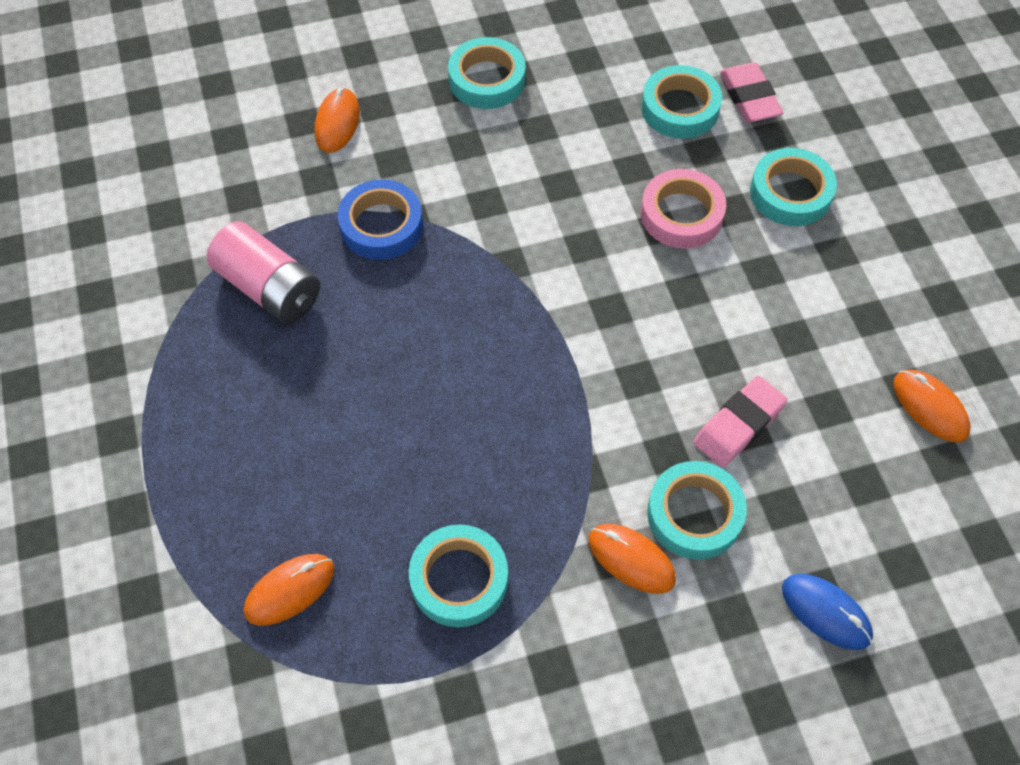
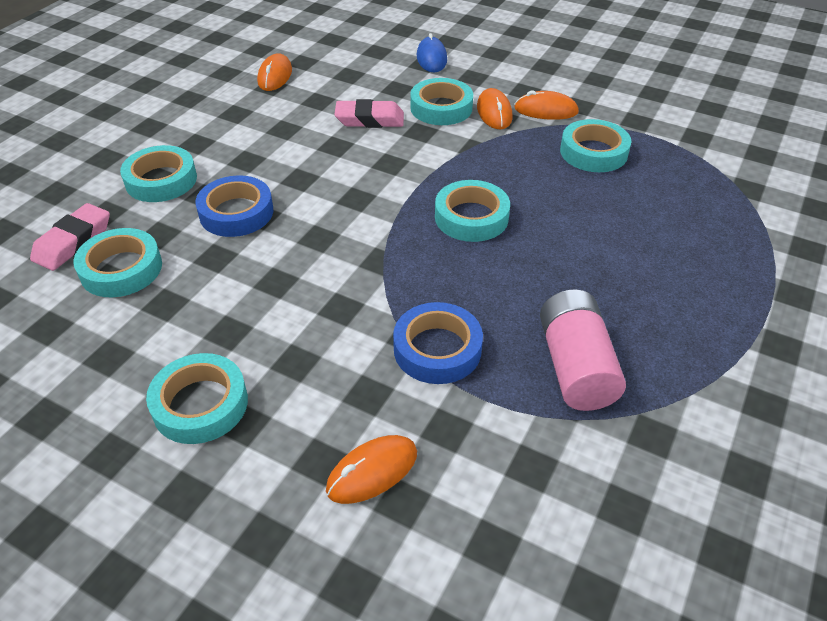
camera: 135 degrees left, 15 degrees down
orange mouse [244,554,334,626] -> orange mouse moved to [514,90,579,120]
pink tape [641,169,726,248] -> blue tape [195,175,273,237]
none -> turquoise tape [435,180,510,242]

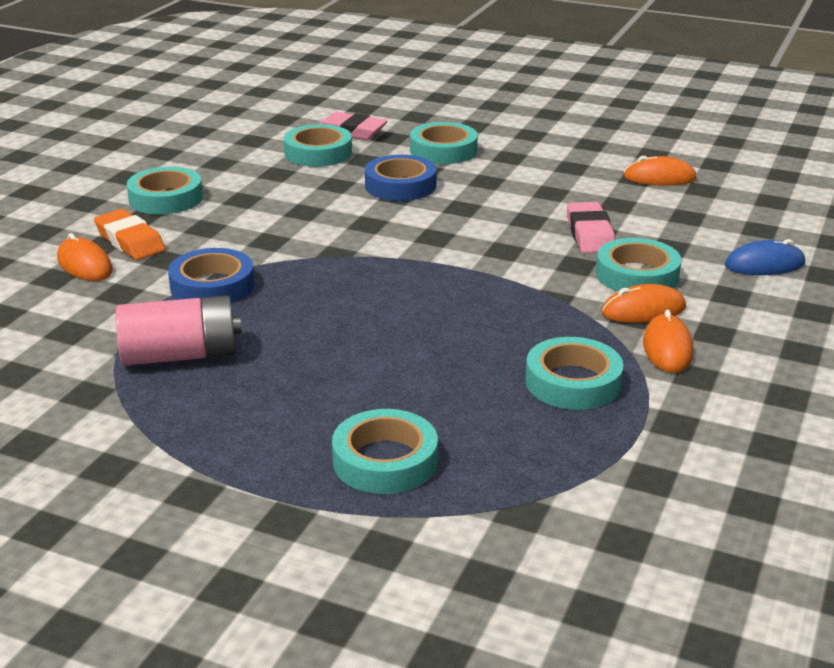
camera: 85 degrees right, 15 degrees down
turquoise tape [435,180,510,242] -> turquoise tape moved to [332,409,438,494]
none -> orange eraser [94,209,166,260]

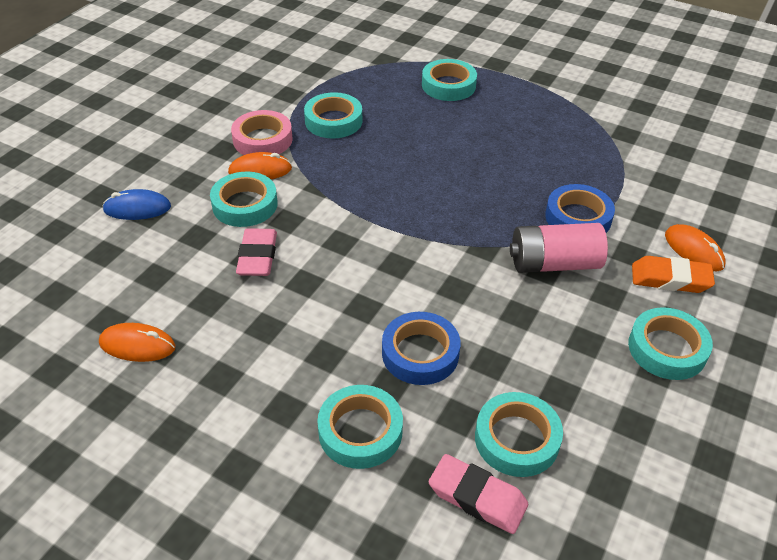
camera: 175 degrees left, 15 degrees up
orange eraser [94,209,166,260] -> orange eraser turned 45 degrees counterclockwise [632,256,715,293]
pink battery [116,295,242,366] -> pink battery moved to [510,223,608,273]
orange mouse [643,310,694,373] -> pink tape [231,110,293,155]

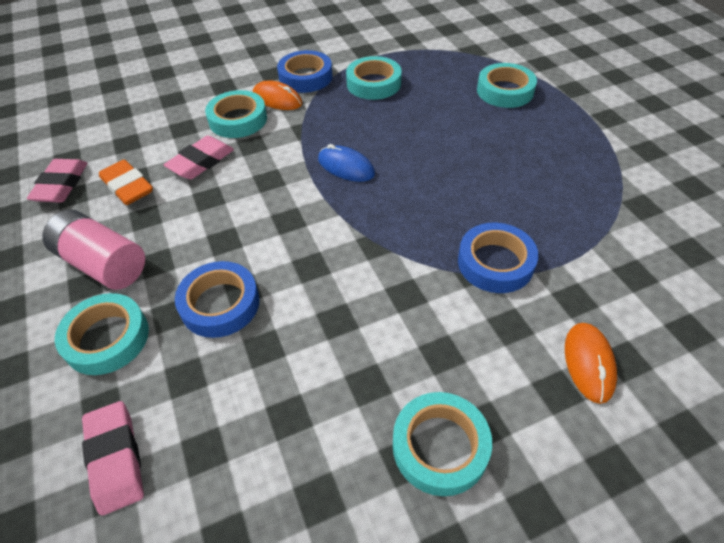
camera: 40 degrees right, 5 degrees up
orange mouse [99,323,176,362] -> pink eraser [27,159,88,203]
blue mouse [102,189,171,220] -> blue mouse moved to [318,144,375,182]
pink tape [231,110,293,155] -> blue tape [277,50,333,93]
turquoise tape [475,392,563,477] -> none
pink battery [510,223,608,273] -> pink battery moved to [42,210,145,290]
orange eraser [632,256,715,293] -> orange eraser moved to [99,160,153,205]

